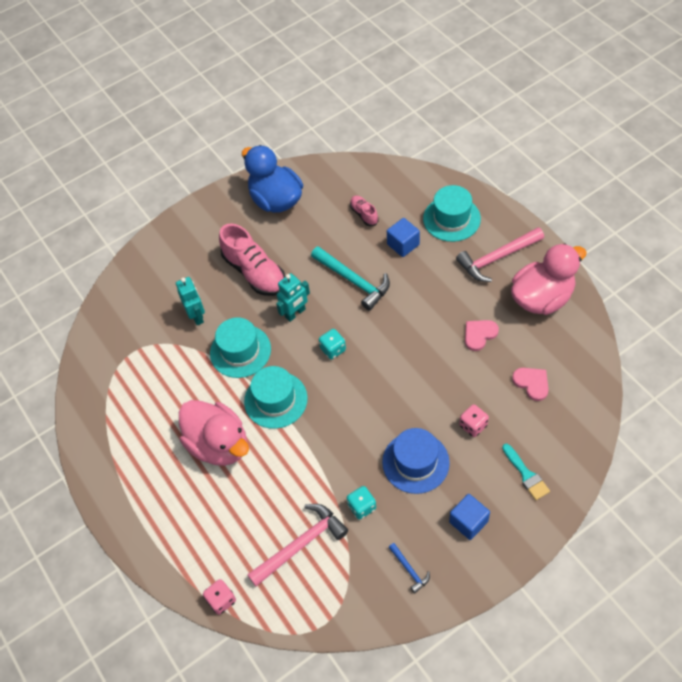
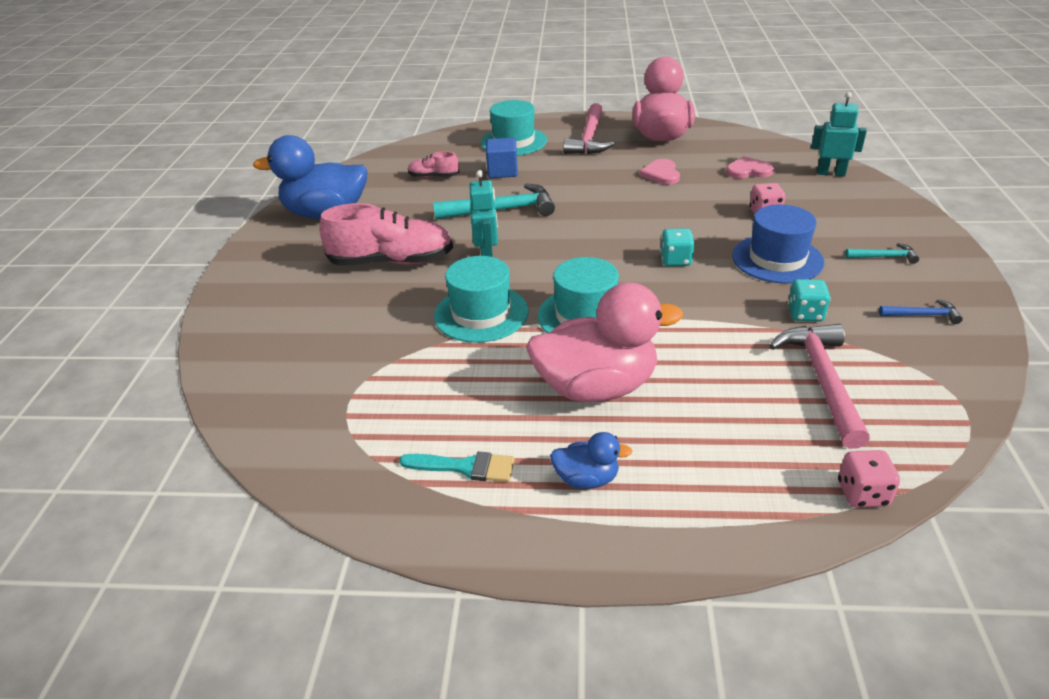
camera: 55 degrees left, 20 degrees down
turquoise robot [176,277,205,325] -> turquoise robot moved to [811,92,867,176]
turquoise dice [319,329,346,359] -> turquoise dice moved to [660,229,694,266]
blue cube [449,494,490,540] -> turquoise hammer [845,243,919,264]
turquoise brush [502,444,550,500] -> turquoise brush moved to [399,451,515,482]
none -> blue duck [550,432,633,489]

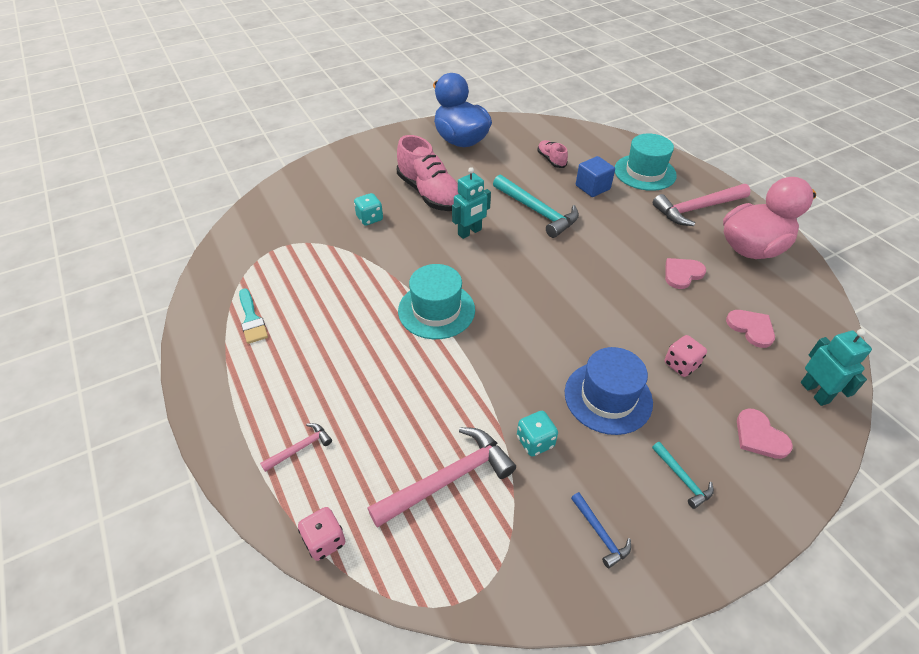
camera: 55 degrees right, 10 degrees up
turquoise hat [434,256,528,343] -> none
pink duck [526,282,683,402] -> none
blue duck [550,432,633,489] -> none
turquoise dice [660,229,694,266] -> turquoise dice moved to [354,193,383,226]
none -> pink hammer [260,423,332,472]
none -> pink heart [737,409,793,459]

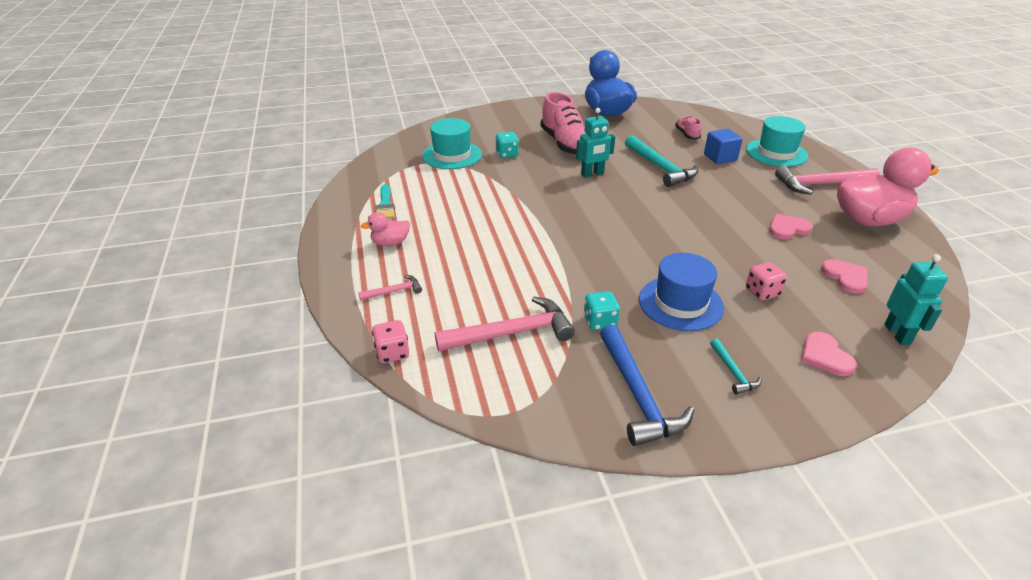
camera: 15 degrees right, 10 degrees down
turquoise hat [398,264,475,339] -> turquoise hat moved to [422,118,482,169]
blue hammer [571,492,631,568] -> blue hammer [600,324,694,446], size x2.04
none -> pink duck [361,212,410,246]

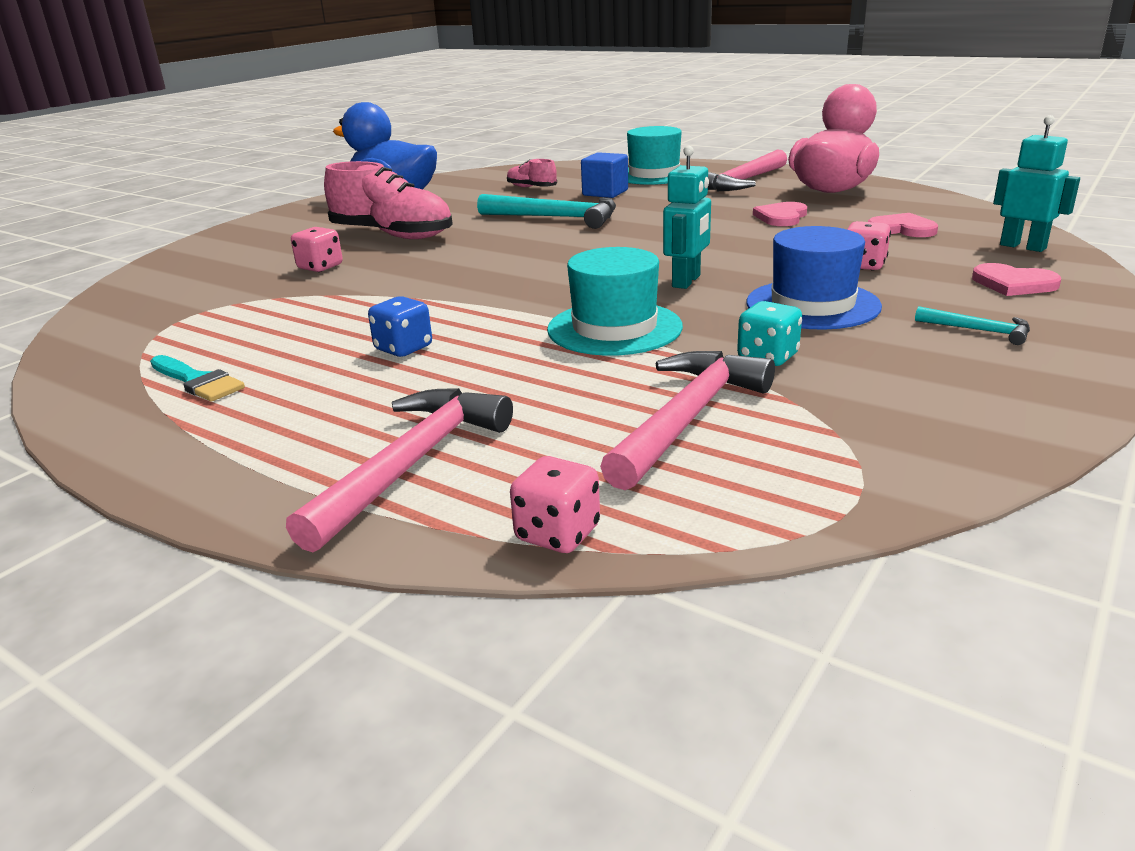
camera: 40 degrees left, 10 degrees down
pink hammer [358,275,422,301] -> pink hammer [286,388,513,552], size x2.04
pink duck [361,212,410,246] -> none
turquoise hat [422,118,482,169] -> turquoise hat moved to [547,247,683,356]
turquoise dice [495,132,519,158] -> pink dice [291,227,343,272]
turquoise robot [576,108,615,178] -> turquoise robot moved to [663,145,711,289]
blue hammer [600,324,694,446] -> none
none -> blue dice [368,296,432,357]

